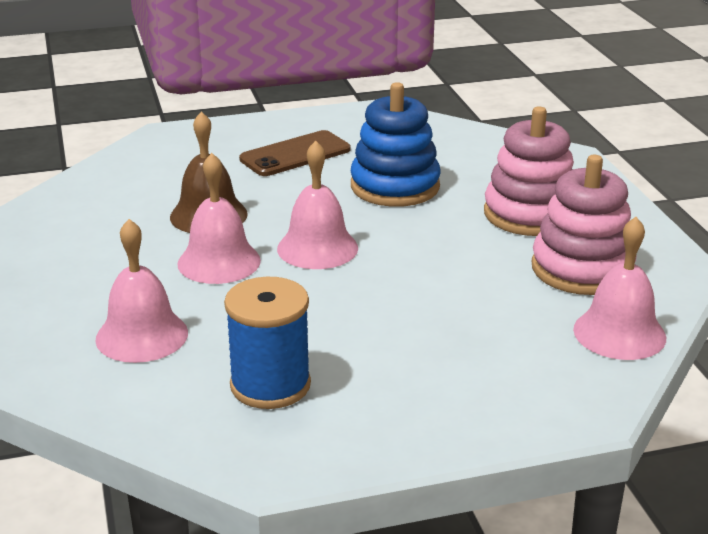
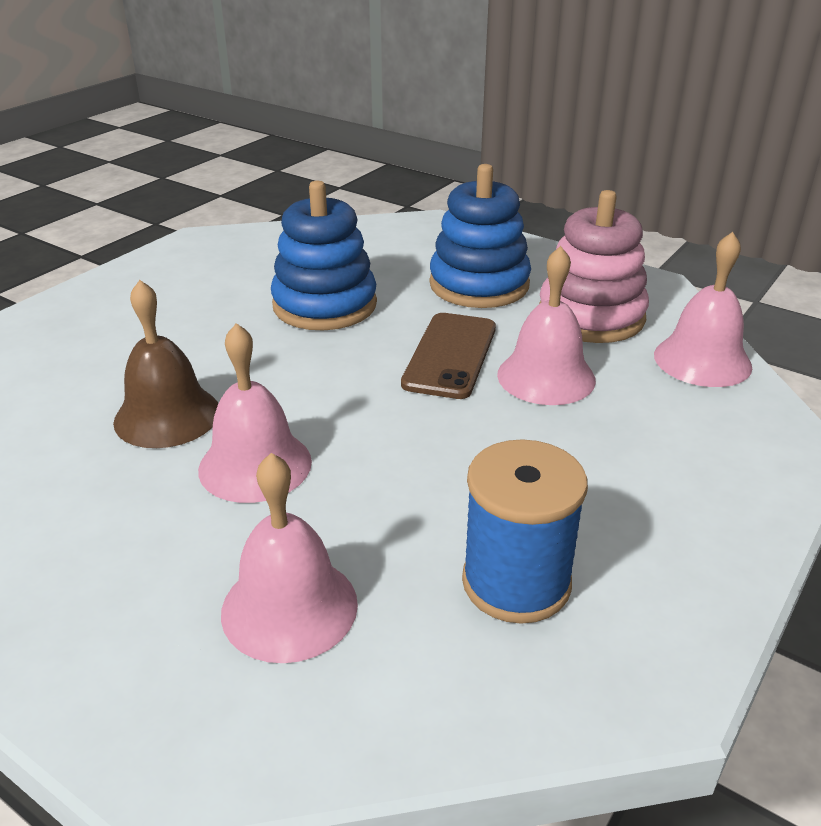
camera: 40 degrees left, 5 degrees up
brown phone [239,130,350,176] -> brown phone moved to [401,313,496,399]
pink bell [277,141,358,269] -> pink bell moved to [497,246,596,405]
pink stacking toy [484,106,574,236] -> blue stacking toy [429,164,531,308]

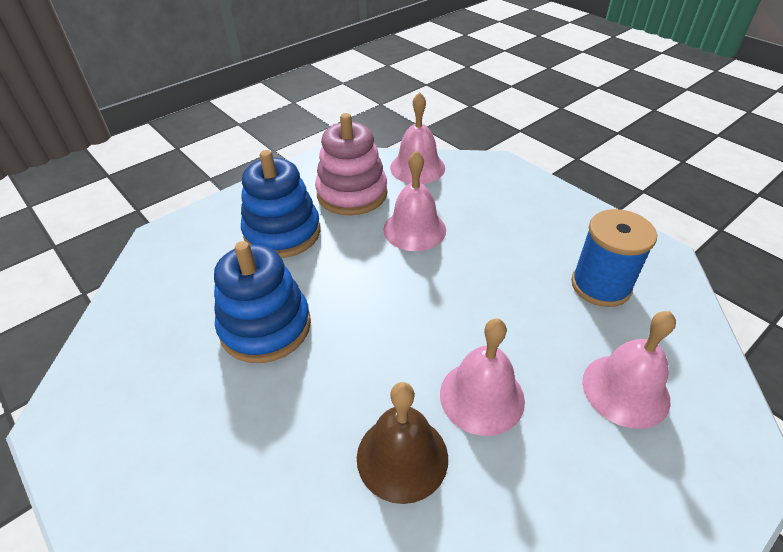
camera: 75 degrees left, 10 degrees up
brown phone [401,313,496,399] -> none

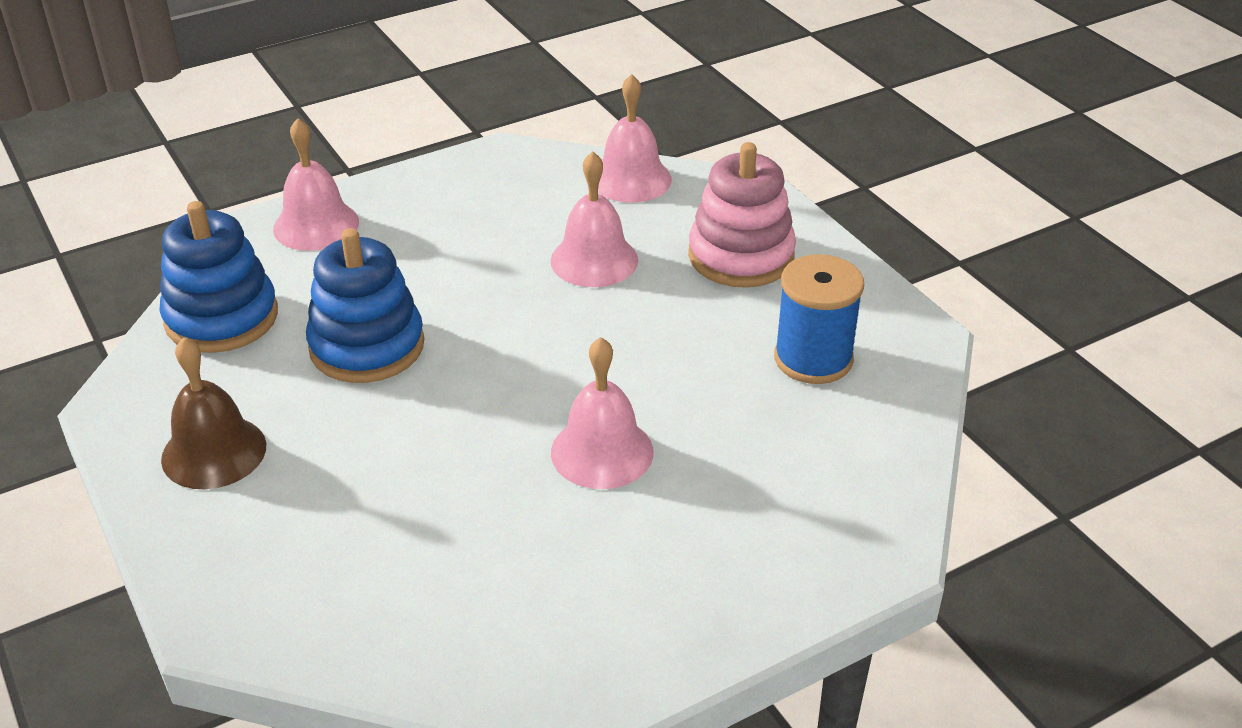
camera: 10 degrees right, 5 degrees down
blue stacking toy [241,150,321,258] -> blue stacking toy moved to [160,201,278,353]
pink stacking toy [315,113,387,216] -> pink stacking toy moved to [688,142,796,288]
brown bell [357,382,448,504] -> brown bell moved to [161,337,266,489]
pink bell [582,311,676,429] -> pink bell moved to [273,118,359,251]

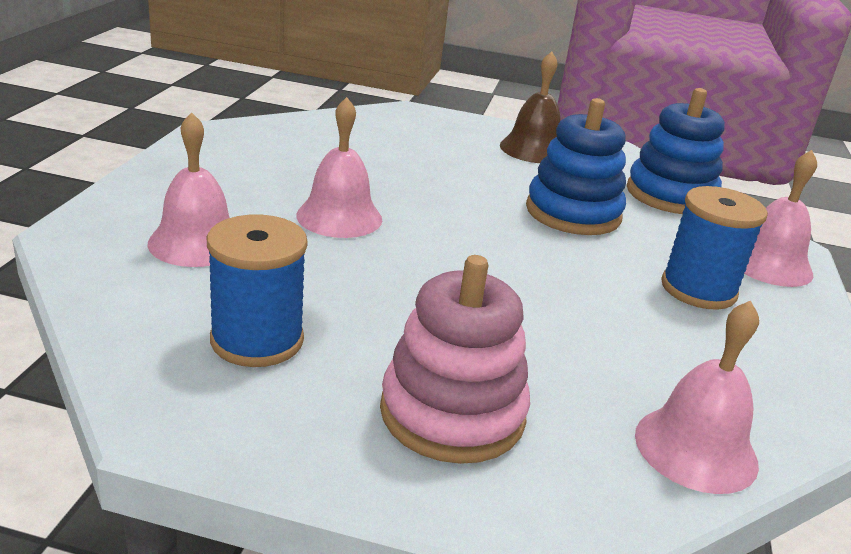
camera: 130 degrees right, 10 degrees down
pink bell [551,151,638,287] -> pink bell moved to [147,112,230,267]
none -> blue spool [661,186,768,310]

